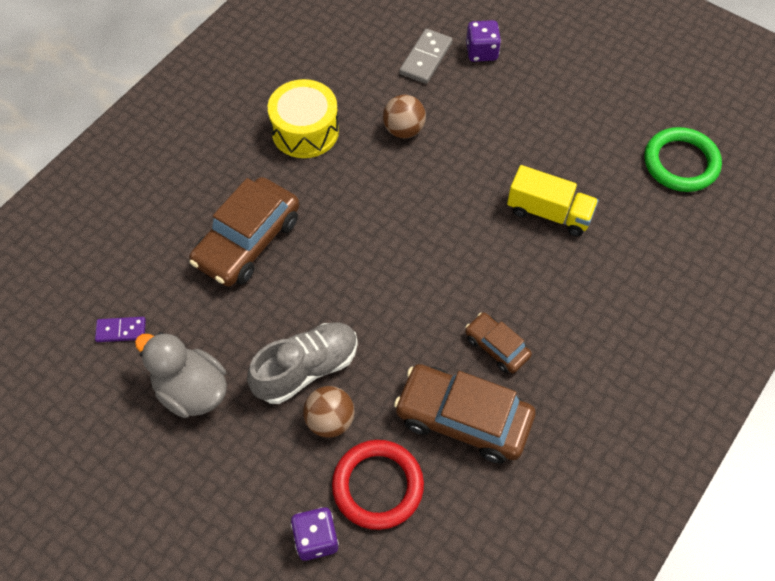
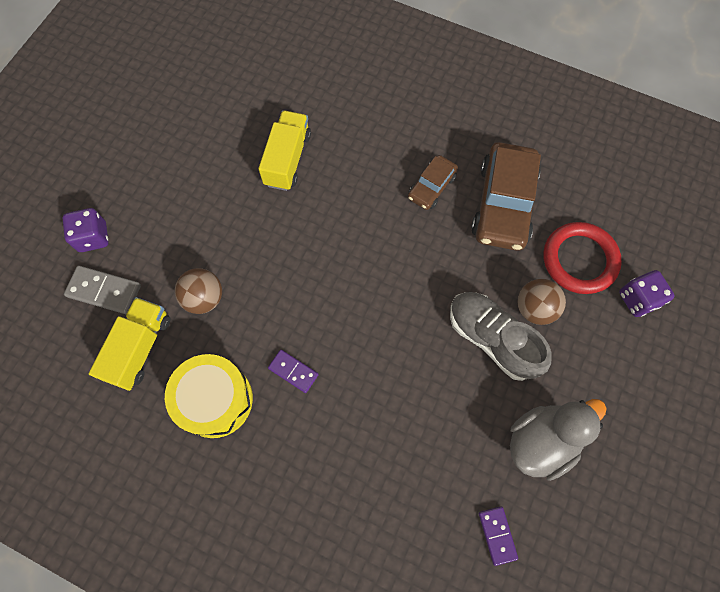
camera: 100 degrees left, 10 degrees up
grey duck [135,332,227,418] -> grey duck turned 150 degrees counterclockwise [510,399,607,481]
brown car [189,177,299,287] -> none
green ring [644,127,722,192] -> none
none -> yellow truck [89,297,170,391]
none -> purple domino [268,350,319,393]

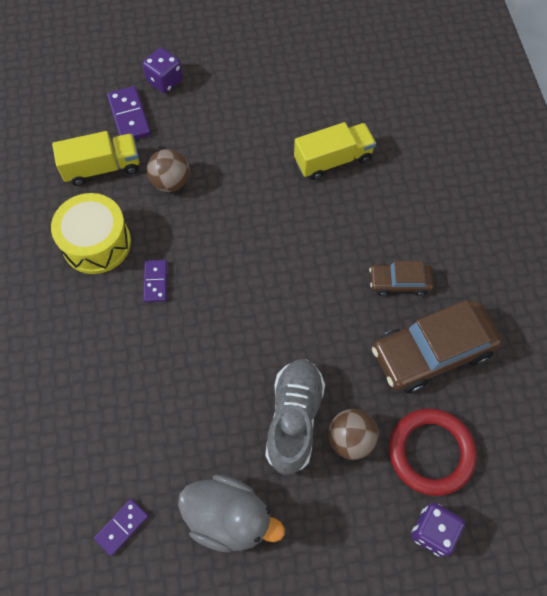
camera: 55 degrees right, 5 degrees down
grey domino [64,265,141,314] -> purple domino [107,86,151,140]

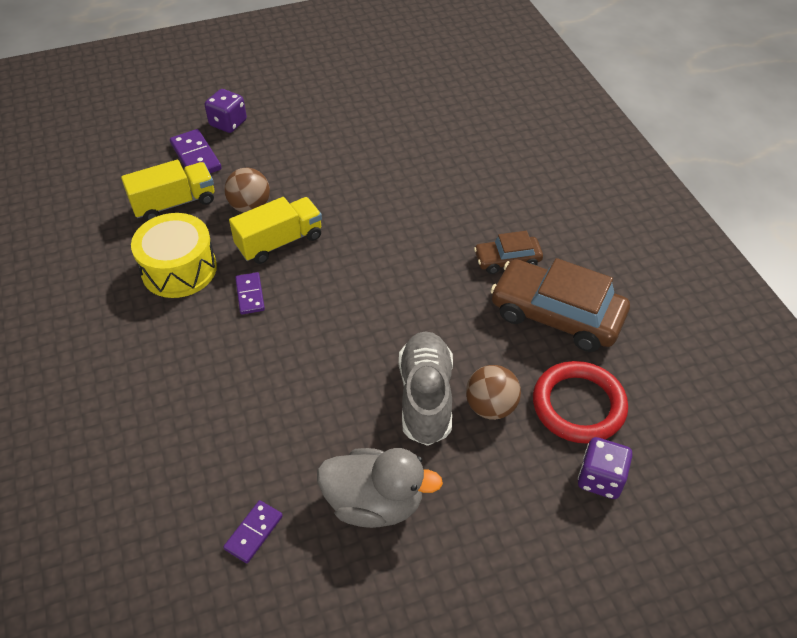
camera: 10 degrees left, 15 degrees down
yellow truck [294,122,376,180] -> yellow truck moved to [229,197,322,264]
brown car [372,300,502,393] -> brown car turned 60 degrees clockwise [490,258,630,352]

